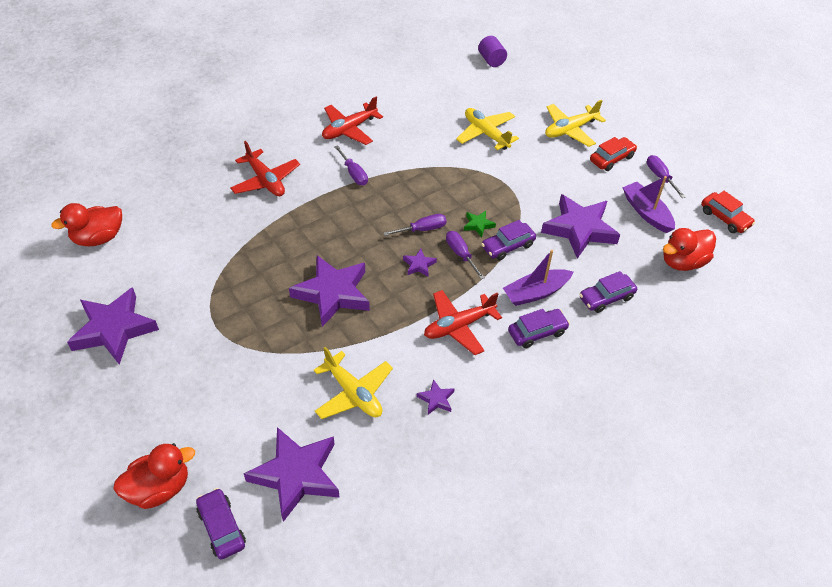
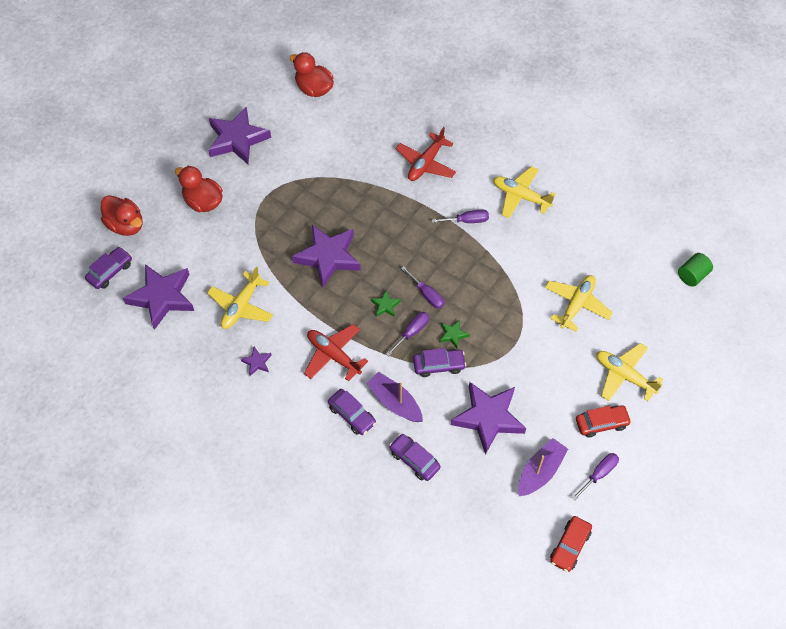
camera: 70 degrees right, 10 degrees up
red plane [322,97,383,145] -> yellow plane [493,166,556,218]
purple screwdriver [334,145,368,185] -> purple screwdriver turned 135 degrees counterclockwise [432,210,489,223]
purple star [403,249,437,277] -> green star [371,290,401,317]
purple cylinder [478,36,507,67] -> green cylinder [678,253,713,287]
purple car [482,220,536,260] -> purple car turned 135 degrees clockwise [413,348,466,377]
red car [590,137,637,171] -> red car turned 45 degrees counterclockwise [576,405,632,437]
red duck [663,228,716,271] -> red duck moved to [175,166,223,212]

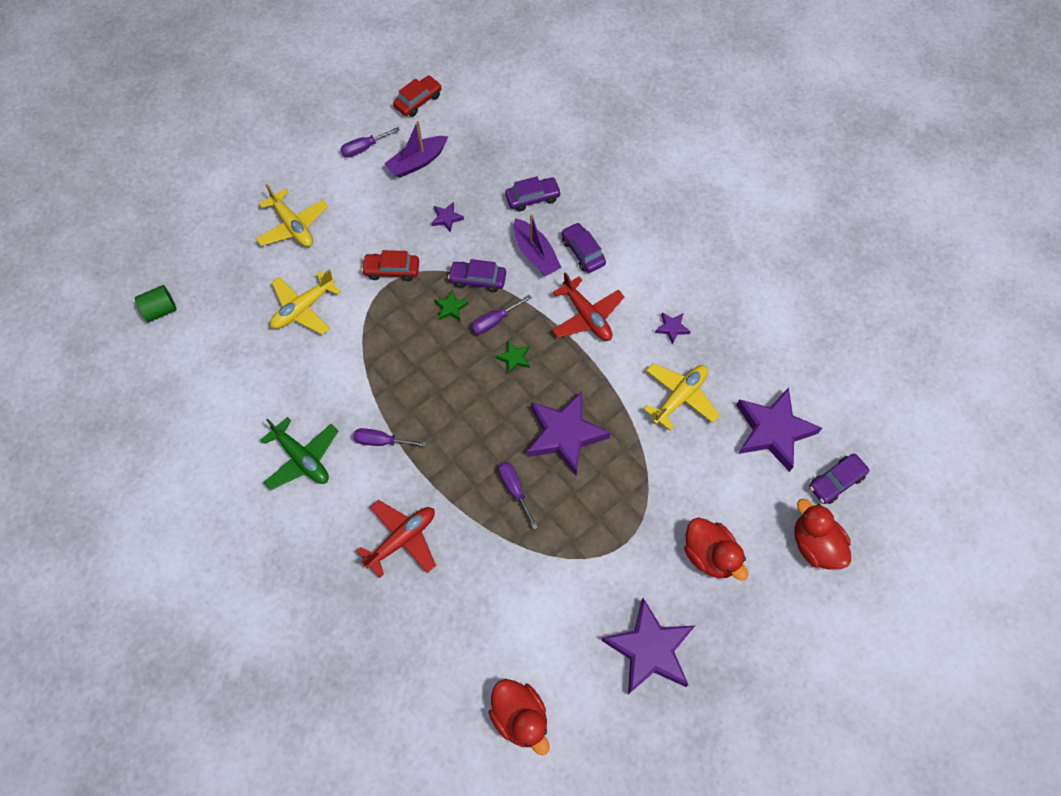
camera: 165 degrees left, 5 degrees up
purple car [389,434,441,481] -> purple car turned 75 degrees counterclockwise [505,176,561,212]
purple screwdriver [401,266,444,309] -> purple screwdriver moved to [498,462,538,529]
purple star [451,382,526,454] -> purple star [431,202,464,233], size x0.43
yellow plane [493,166,556,218] -> green plane [261,417,338,490]
red car [576,405,632,437] -> red car moved to [361,250,419,281]

